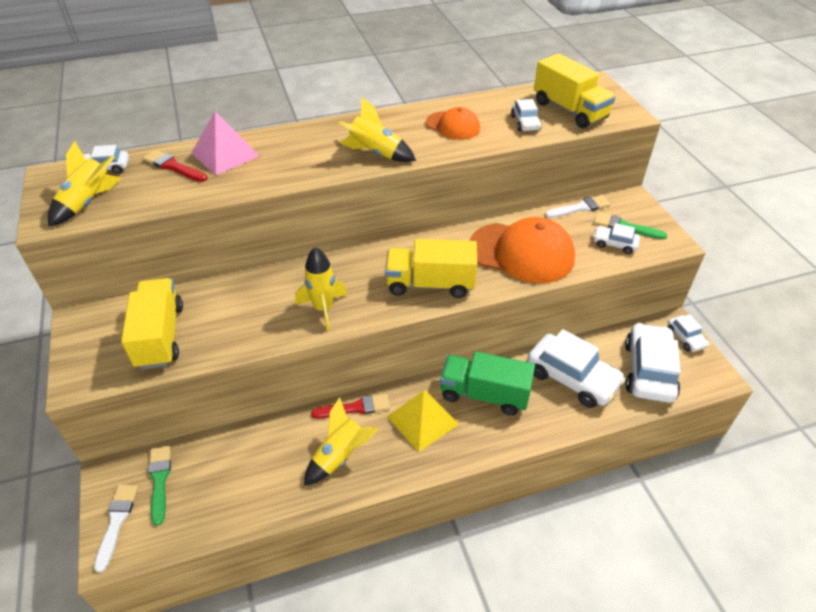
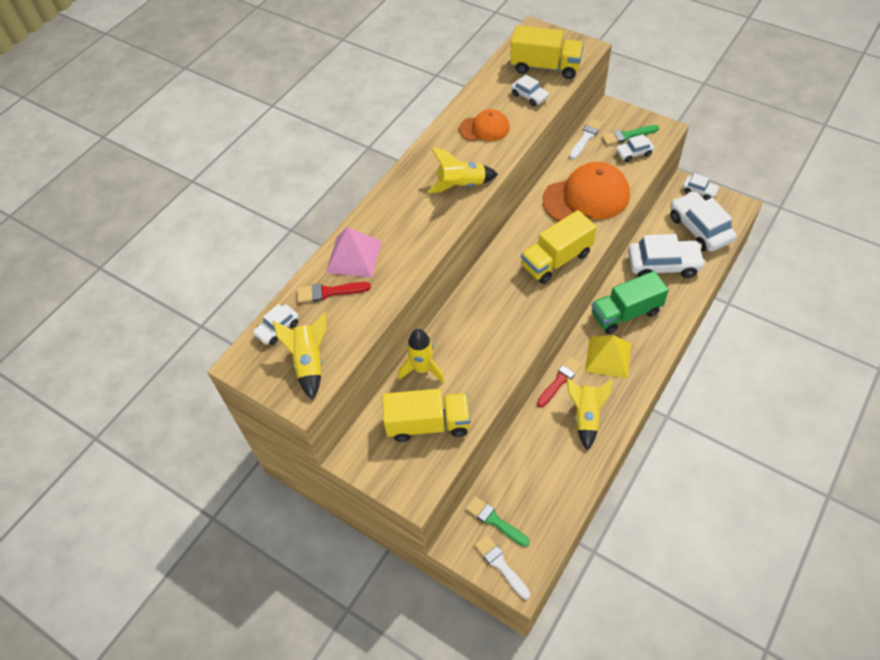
camera: 35 degrees left, 10 degrees up
yellow truck [121,278,183,369] -> yellow truck turned 135 degrees clockwise [382,389,471,442]
yellow rocket [295,247,347,332] -> yellow rocket moved to [398,329,445,383]

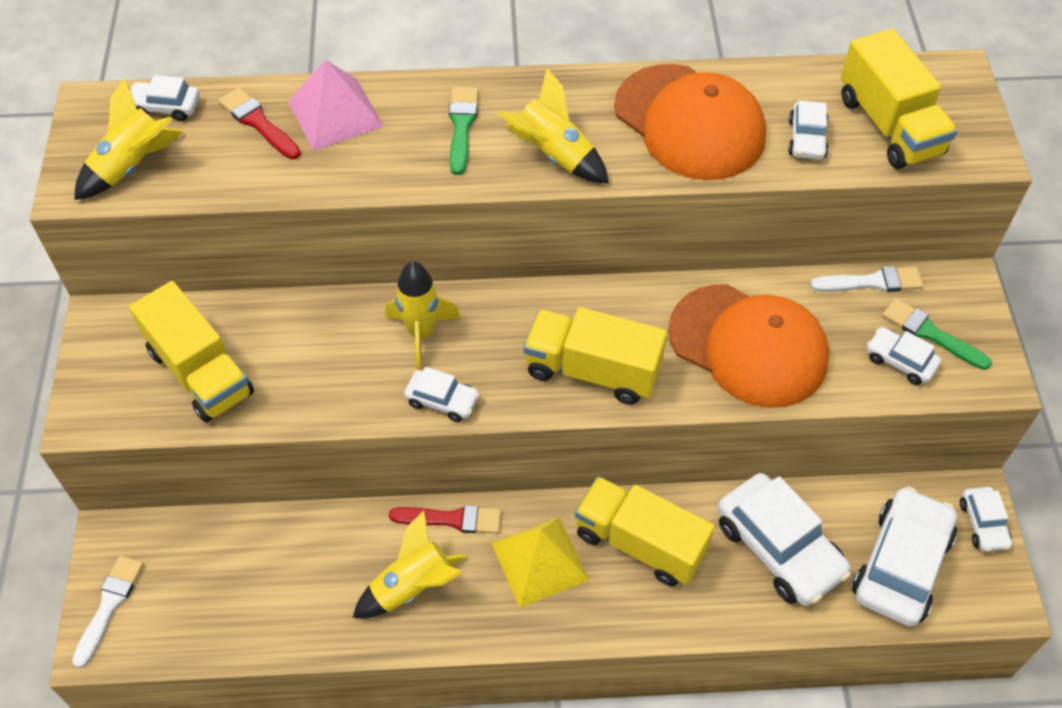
camera: 50 degrees right, 0 degrees up
yellow rocket [398,329,445,383] -> yellow rocket moved to [386,261,460,370]
orange cap [459,109,509,141] -> orange cap [614,64,766,180], size x1.83
green brush [466,496,530,547] -> green brush moved to [449,87,478,175]
green truck [591,271,669,334] -> yellow truck [575,476,715,586]
none -> white car [404,367,480,422]

